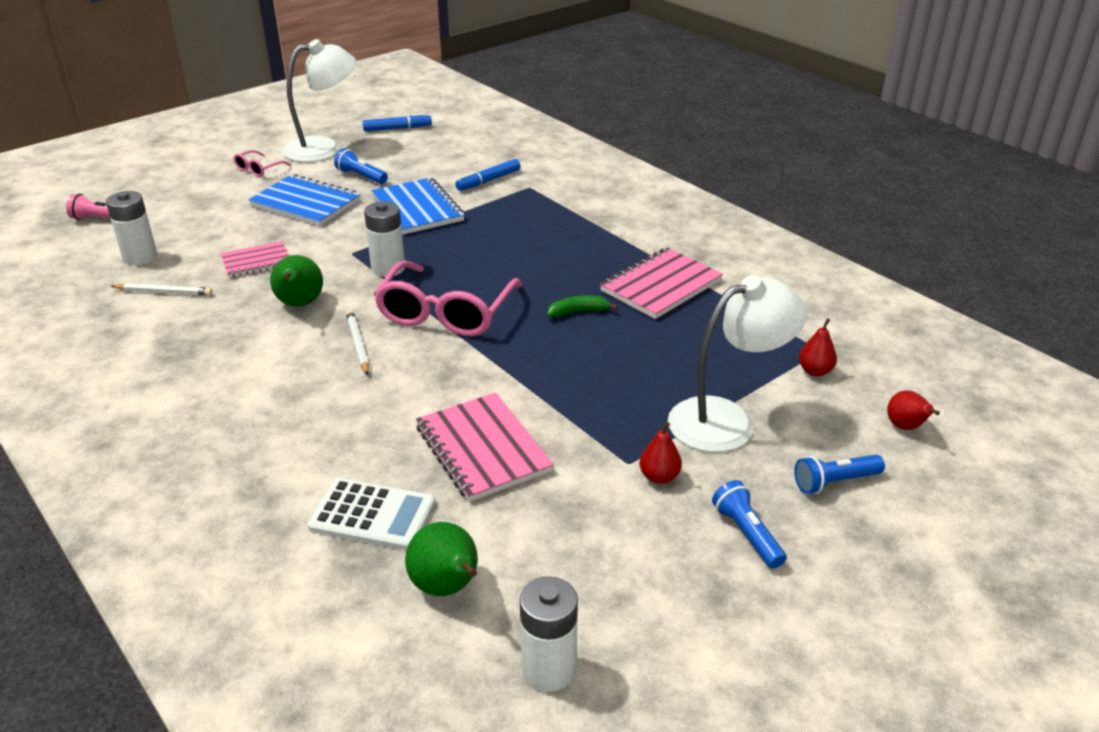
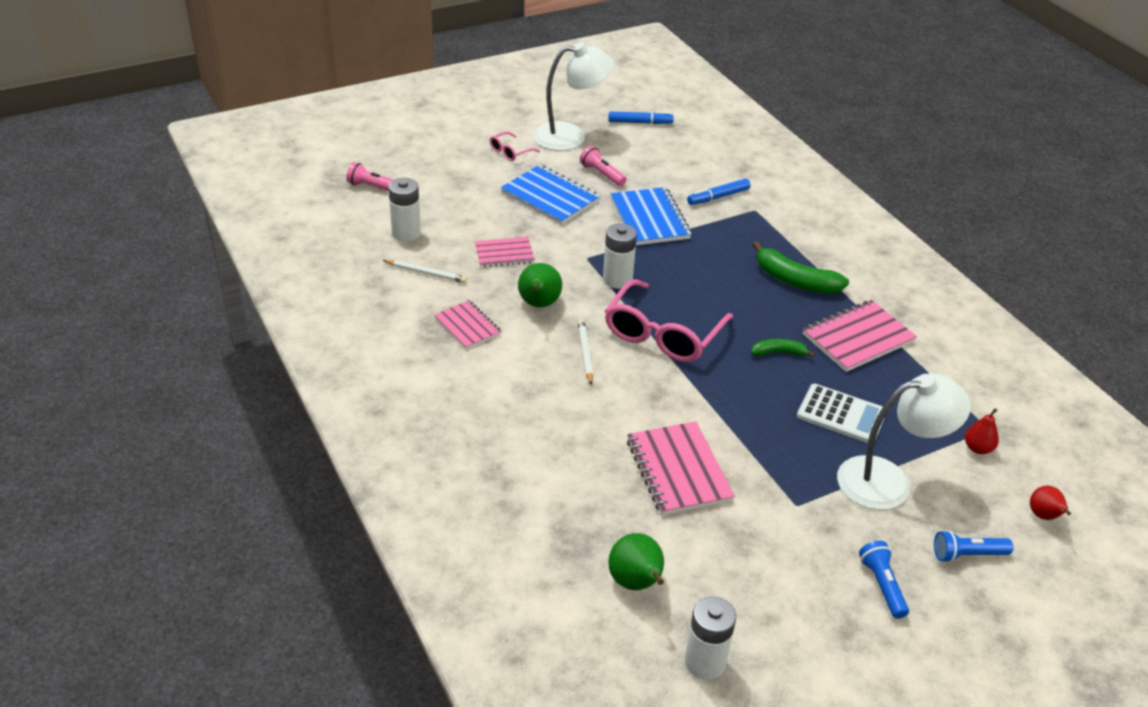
camera: 10 degrees right, 5 degrees up
white calculator [308,478,435,550] -> white calculator moved to [797,384,885,443]
blue flashlight [334,148,388,184] -> pink flashlight [580,146,627,186]
red pear [639,422,682,484] -> none
none -> pink notebook [434,300,501,349]
none -> green banana [752,241,849,294]

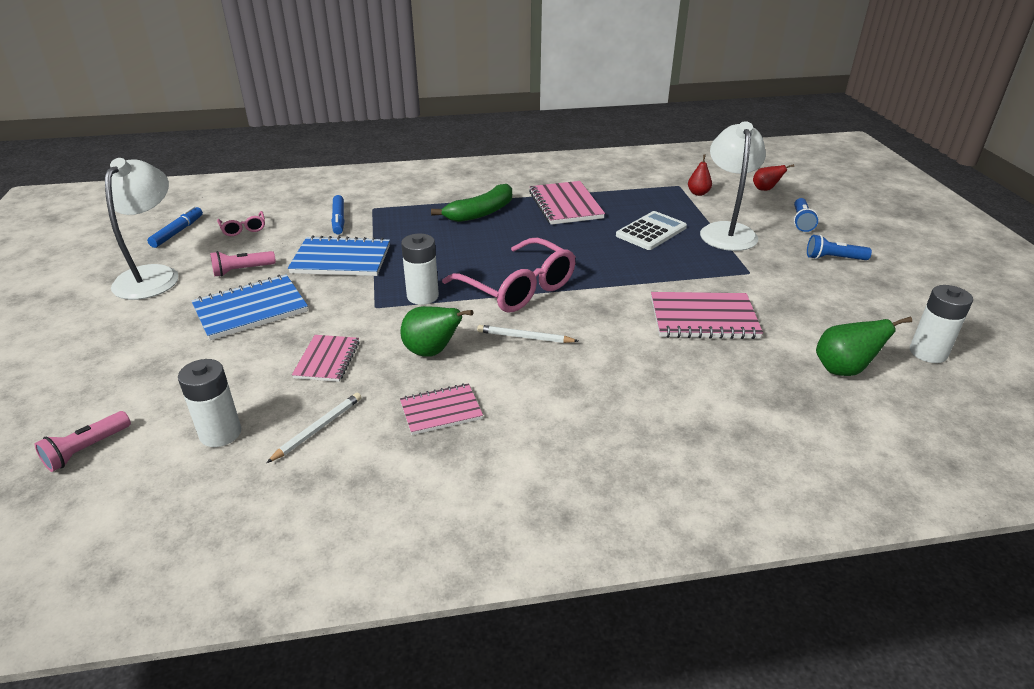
camera: 70 degrees left, 5 degrees down
pink glasses [490,132,540,161] -> pink glasses moved to [217,211,265,236]
green banana [751,339,815,357] -> none

